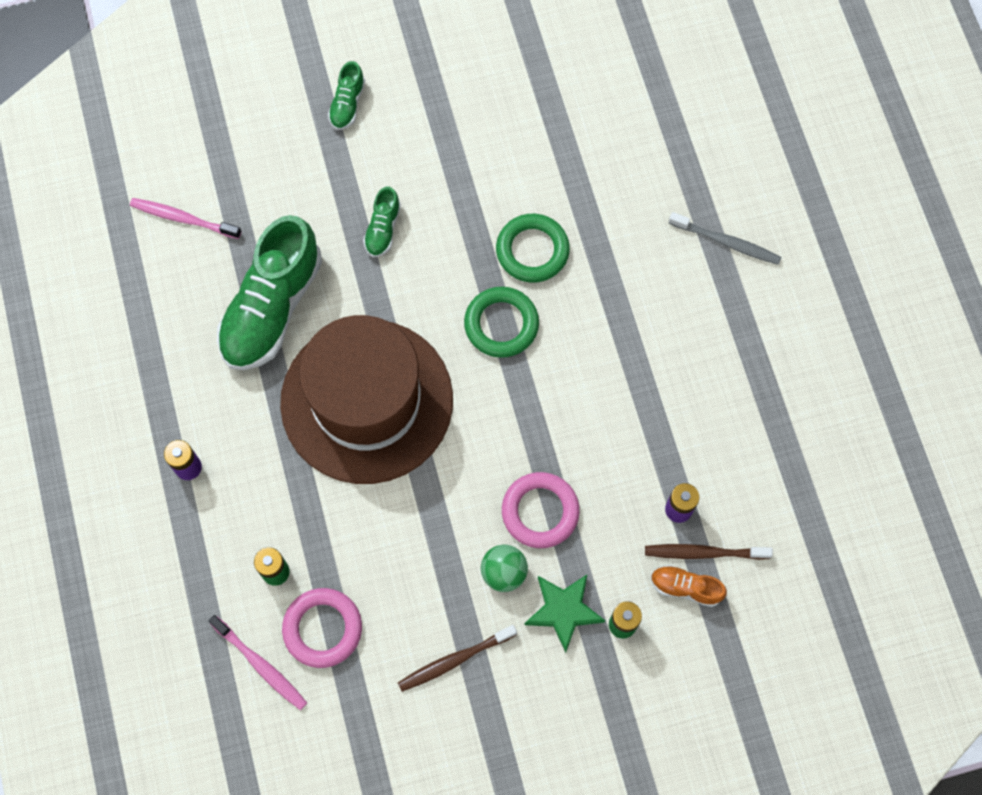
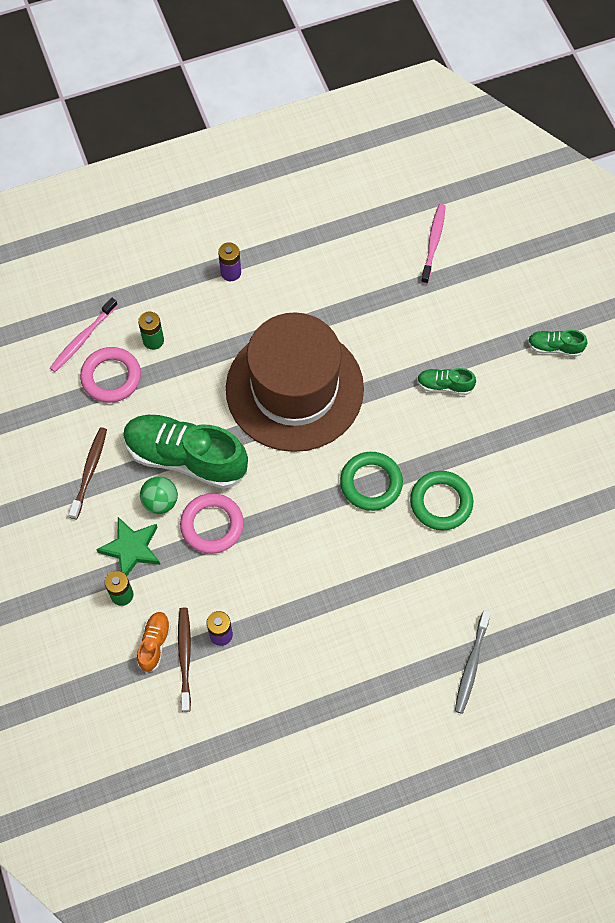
camera: 85 degrees right, 5 degrees down
green shoe [217,215,322,370] -> green shoe moved to [123,414,248,489]
brown toothbrush [398,625,517,692] -> brown toothbrush turned 45 degrees clockwise [69,427,107,519]

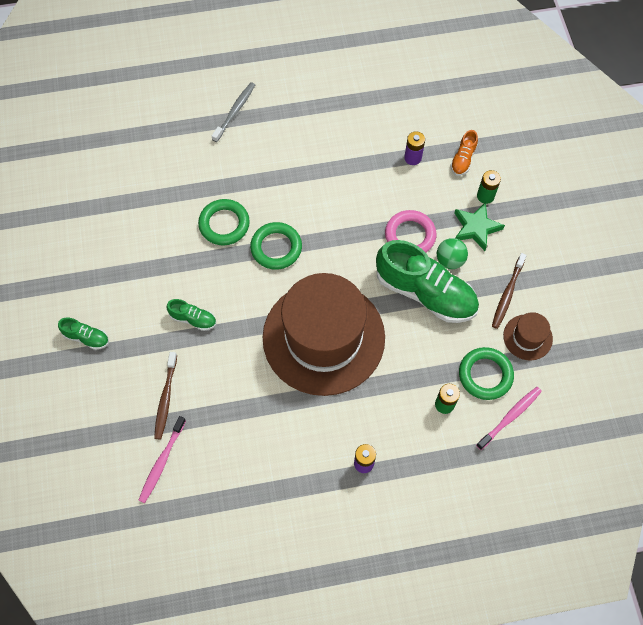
camera: 170 degrees left, 0 degrees up
pink ring [80,347,141,403] -> green ring [459,347,514,400]
brown toothbrush [178,608,191,712] -> brown toothbrush moved to [154,352,177,440]
none -> brown hat [503,312,553,361]

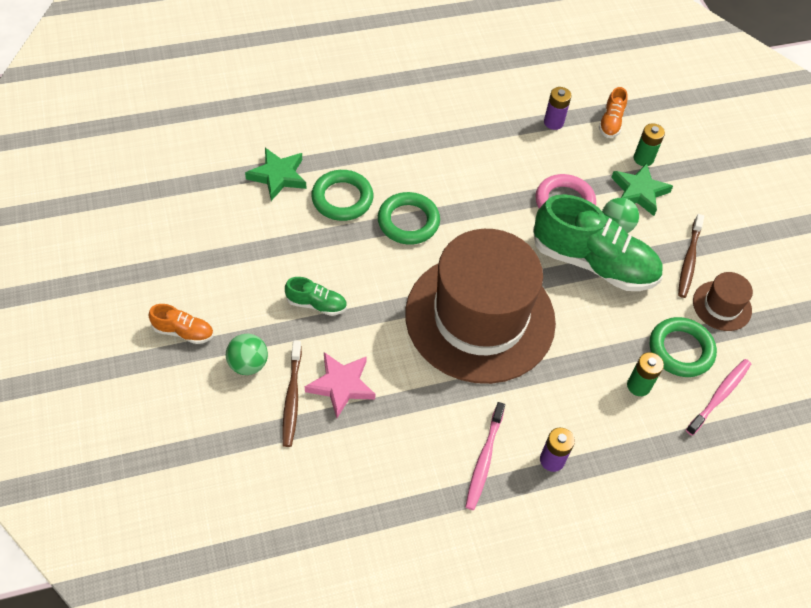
camera: 10 degrees left, 10 degrees down
green shoe [58,318,109,350] -> orange shoe [149,304,213,344]
pink toothbrush [138,416,186,503] -> pink toothbrush moved to [465,402,505,510]
grey toothbrush [212,82,255,142] -> none
none -> green ball [226,334,268,375]
none -> green star [245,148,306,201]
none -> pink star [305,352,376,418]

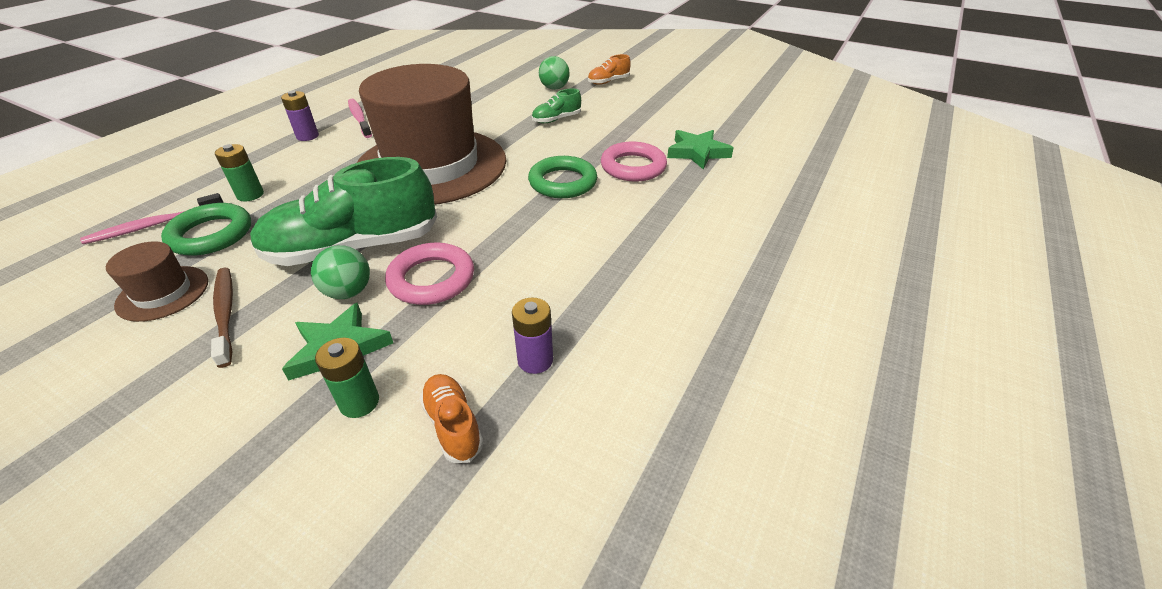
camera: 140 degrees right, 15 degrees down
brown toothbrush [282,340,302,447] -> none
pink star [305,352,376,418] -> none
green ring [311,170,373,221] -> pink ring [601,142,667,181]
pink toothbrush [686,359,751,436] -> pink toothbrush turned 60 degrees clockwise [80,193,223,244]

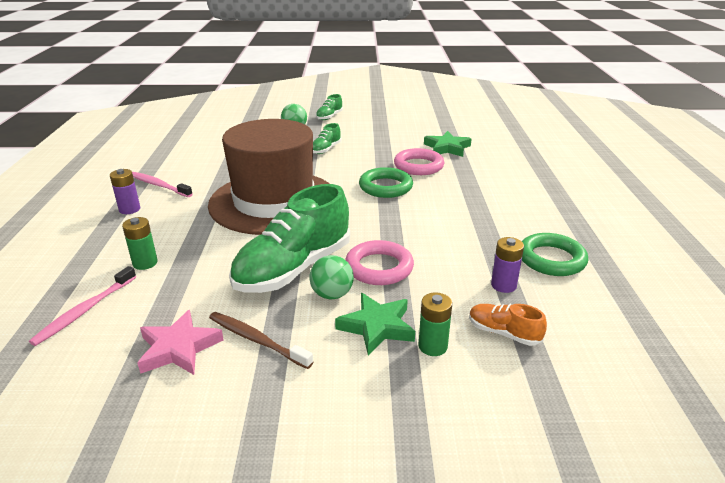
camera: 30 degrees left, 10 degrees down
brown hat [106,241,208,322] -> pink star [137,310,224,375]
green ring [161,203,251,256] -> green ring moved to [522,233,588,276]
orange shoe [588,54,631,85] -> green shoe [316,94,343,120]

